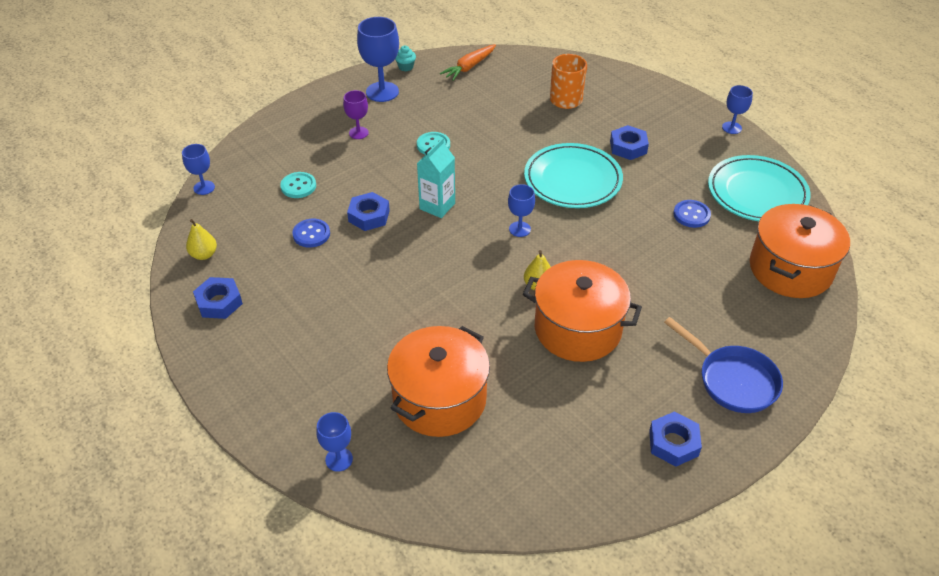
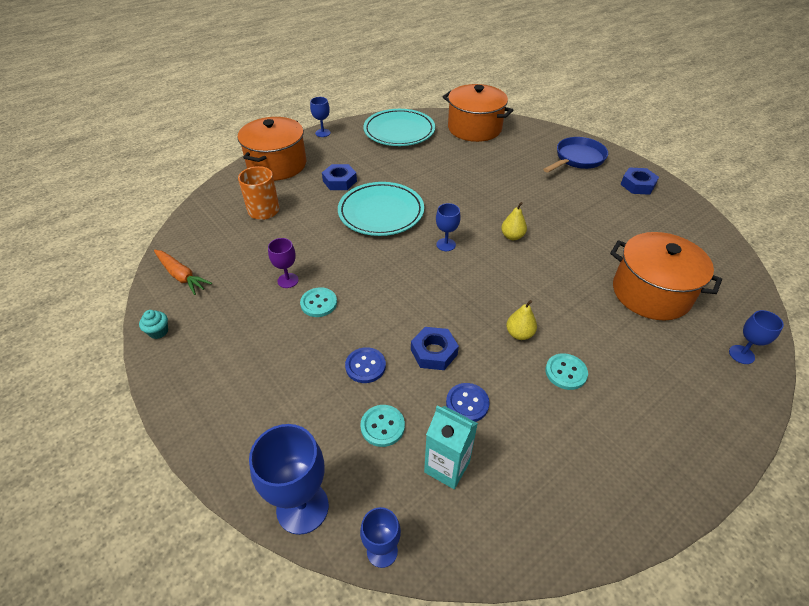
camera: 90 degrees left, 0 degrees up
yellow pear [186,219,217,260] -> yellow pear moved to [506,300,537,340]
blue nut [193,277,243,319] -> none
purple goblet [343,90,369,139] -> purple goblet moved to [268,238,299,288]
blue goblet [357,17,399,102] -> blue goblet moved to [249,424,329,535]
turquoise carton [417,138,455,218] -> turquoise carton moved to [424,405,478,489]
orange pot [523,260,642,362] -> orange pot moved to [238,117,306,181]
blue button [673,200,711,228] -> blue button moved to [345,347,386,383]
none -> turquoise button [545,353,588,390]

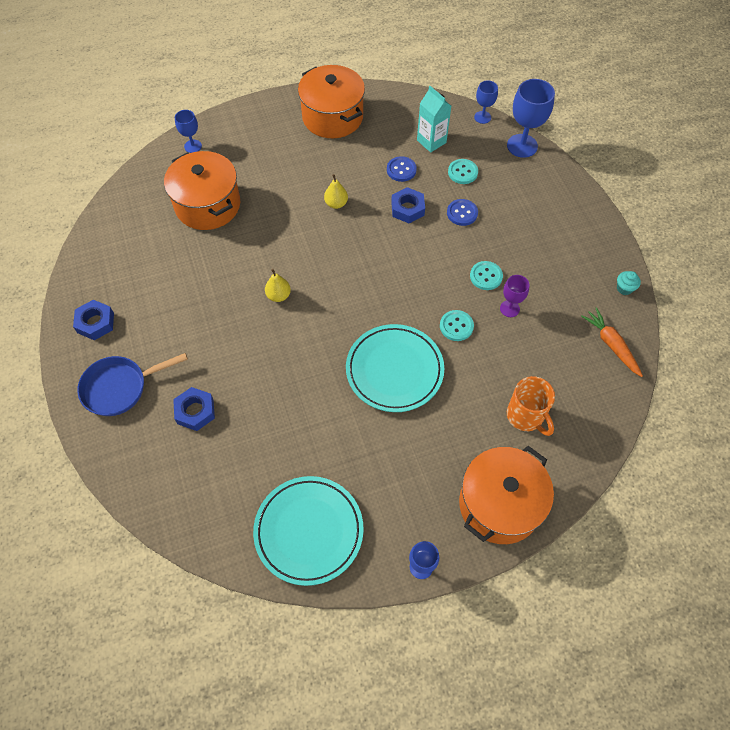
camera: 160 degrees left, 15 degrees up
blue nut [322,164,357,190] -> blue nut moved to [173,387,215,431]
blue goblet [436,203,461,251] -> none
orange pot [443,84,513,142] -> orange pot moved to [298,65,365,138]
turquoise button [545,353,588,390] -> turquoise button moved to [440,310,474,341]

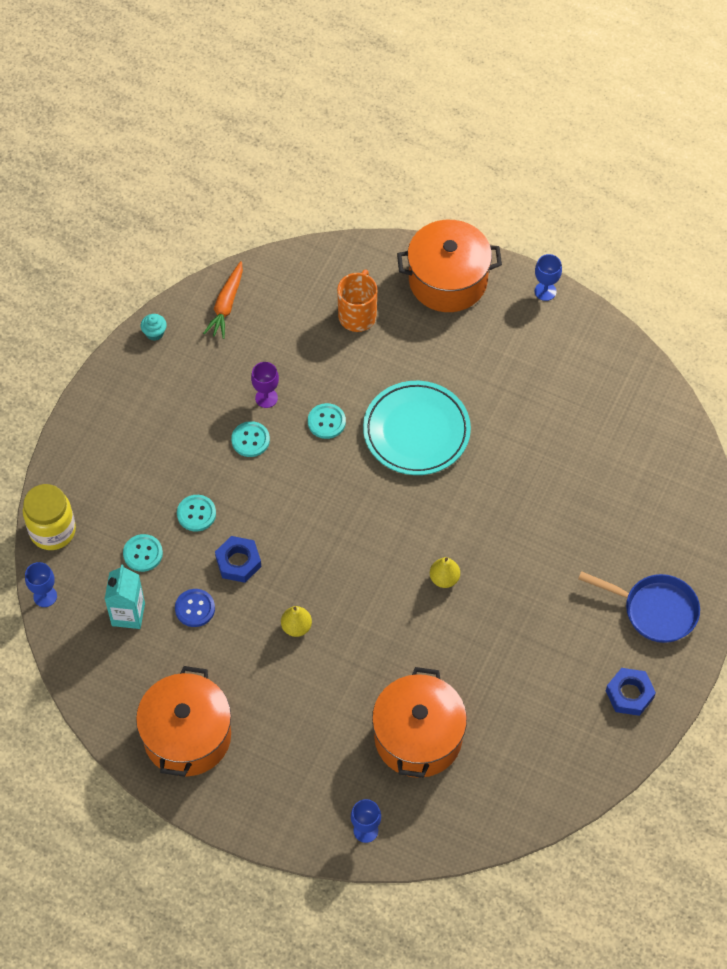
camera: 135 degrees left, 0 degrees up
blue nut [173,387,215,431] -> none
turquoise plate [253,476,364,586] -> none
blue button [447,199,478,226] -> turquoise button [177,495,216,532]
blue goblet [507,79,555,158] -> yellow jar [23,484,76,550]

